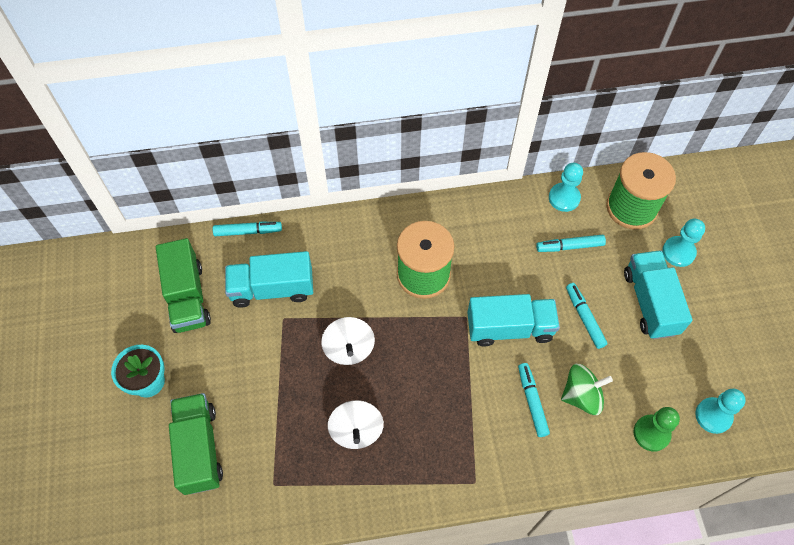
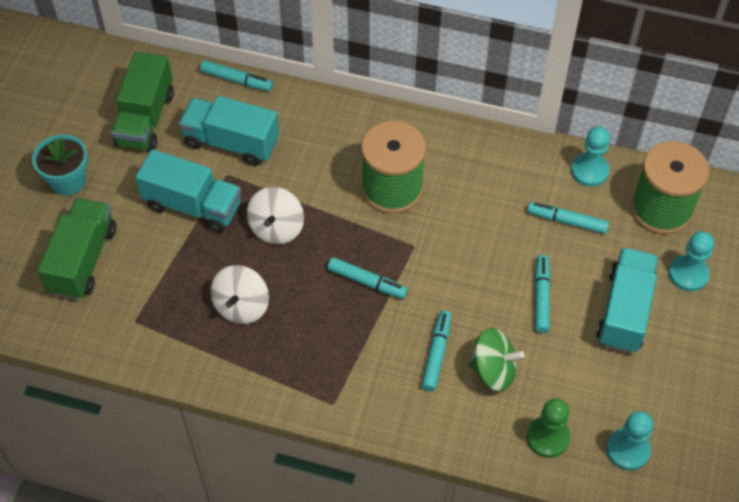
camera: 25 degrees right, 5 degrees down
turquoise truck [467,294,560,346] -> turquoise truck moved to [135,149,241,233]
none -> turquoise marker [328,257,408,299]

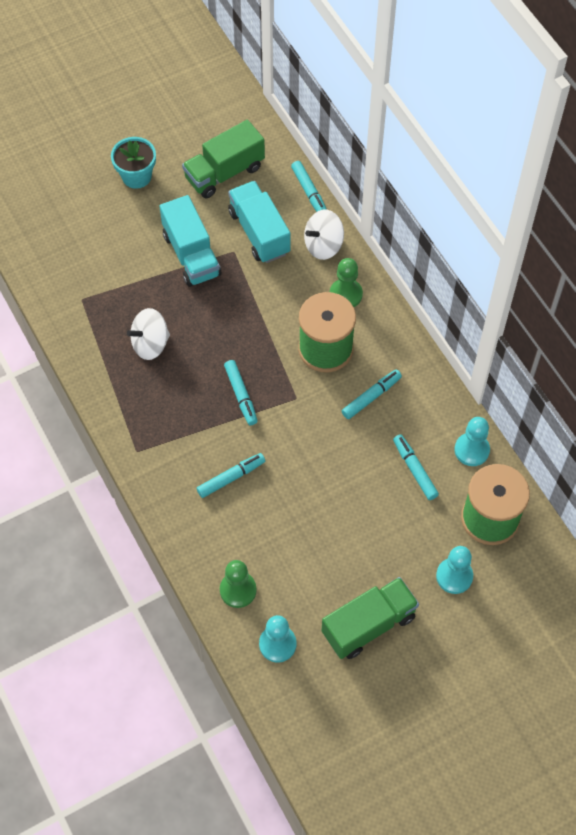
camera: 45 degrees right, 5 degrees up
green truck [38,198,116,300] -> green truck moved to [321,577,419,659]
white spinning top [247,187,304,245] -> white spinning top moved to [304,210,344,260]
green spinning top [468,328,525,391] -> none
turquoise marker [535,255,551,333] -> turquoise marker moved to [342,370,402,419]
turquoise truck [596,247,658,353] -> none
none -> green pawn [330,258,363,307]

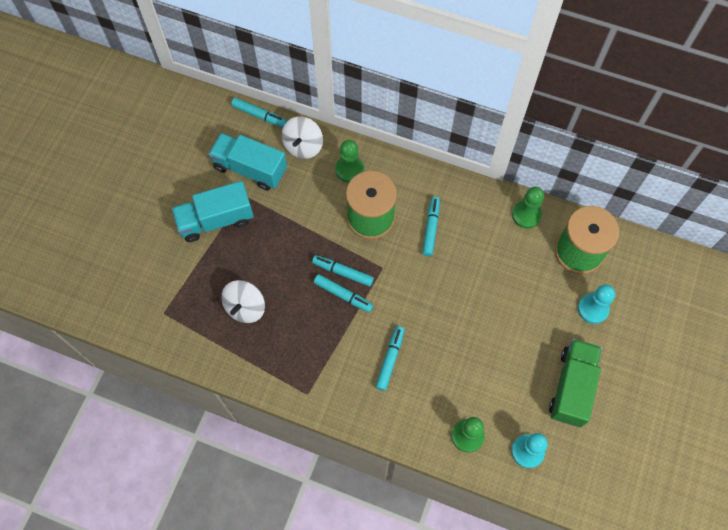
camera: 40 degrees left, 5 degrees up
turquoise flower pot [111,137,156,189] -> none
turquoise truck [159,195,221,287] -> turquoise truck turned 135 degrees clockwise [172,181,254,242]
green truck [182,120,265,198] -> none
turquoise marker [393,434,439,500] -> turquoise marker moved to [312,255,374,287]
turquoise pawn [454,417,490,466] -> green pawn [512,187,544,229]

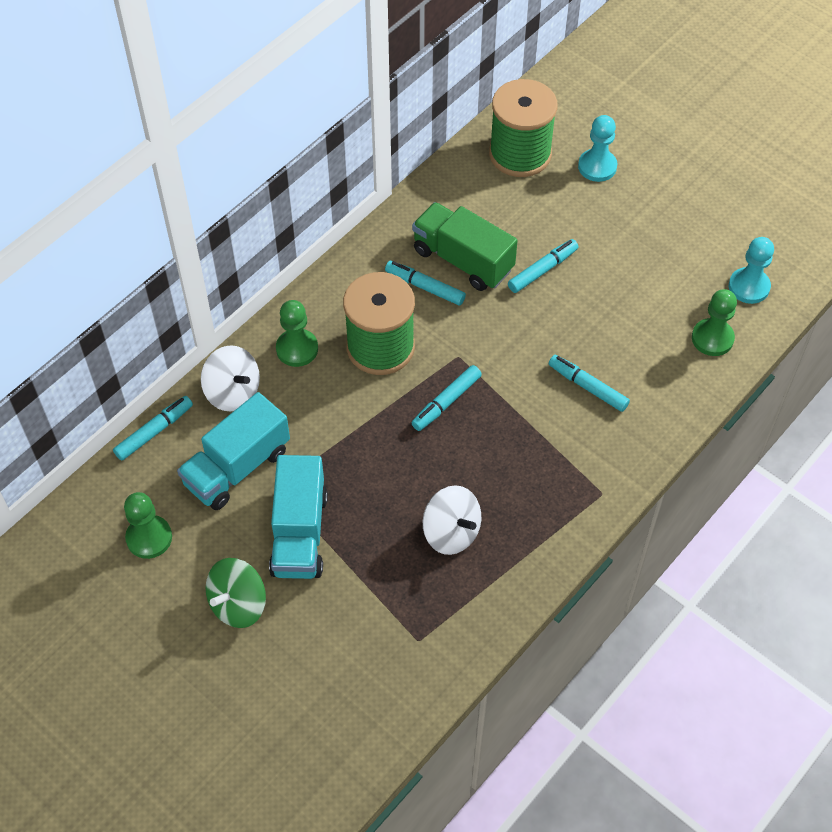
camera: 70 degrees left, 10 degrees down
turquoise marker [314,274,373,312] -> turquoise marker moved to [508,239,578,293]
green pawn [512,187,544,229] -> green pawn moved to [124,492,172,559]
green truck [549,339,602,427] -> green truck moved to [412,202,518,291]
none -> green spinning top [205,558,266,628]

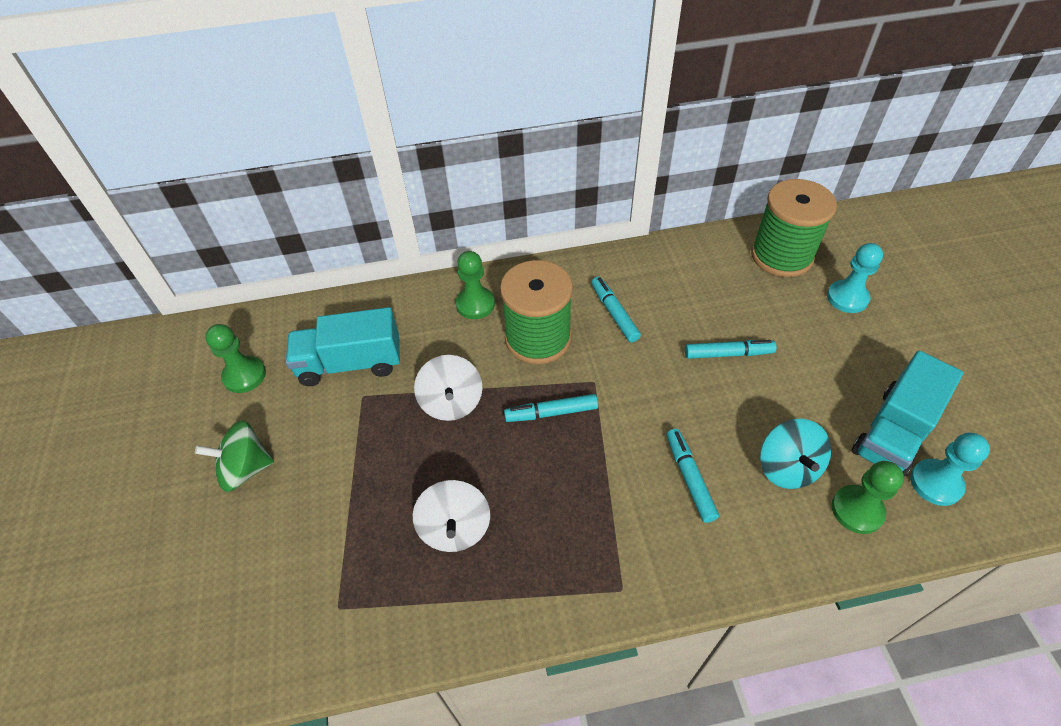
camera: 40 degrees right, 5 degrees down
turquoise marker [113,396,193,461] -> none
white spinning top [201,345,260,411] -> white spinning top moved to [414,355,482,421]
turquoise truck [269,455,328,579] -> turquoise truck moved to [851,351,963,477]
green truck [412,202,518,291] -> none
none -> turquoise spinning top [760,419,831,489]

